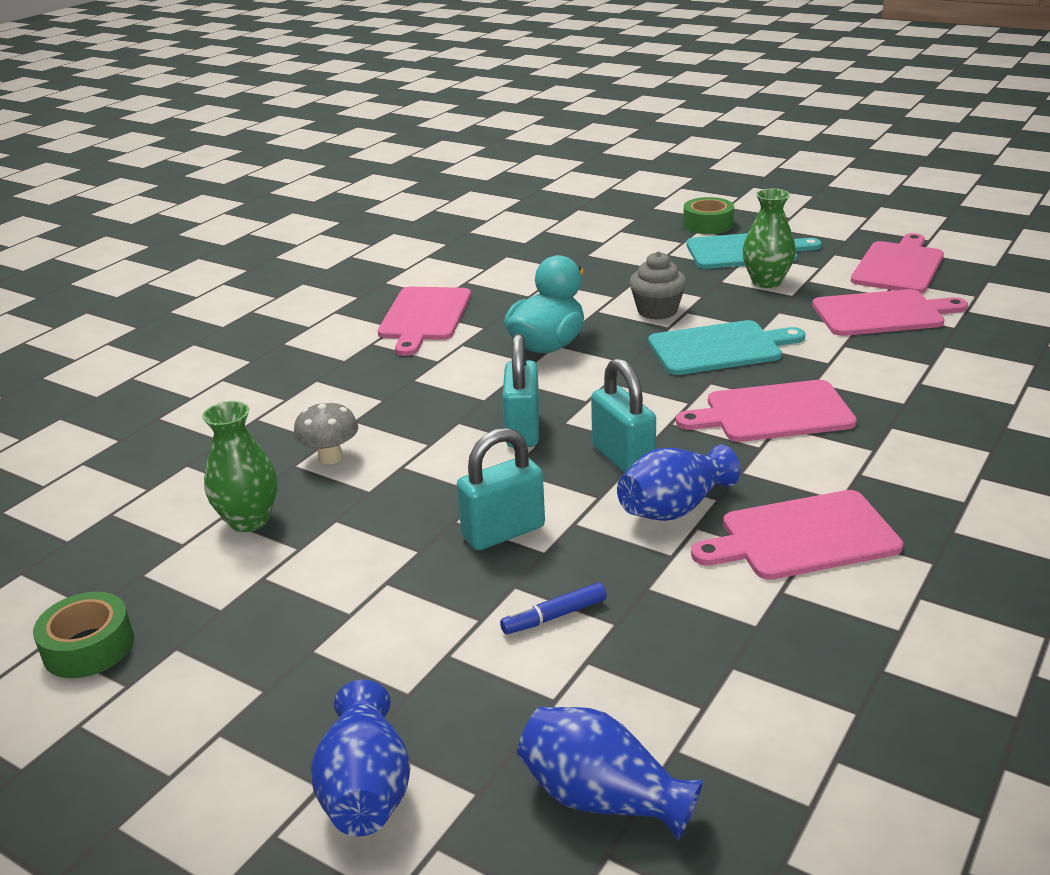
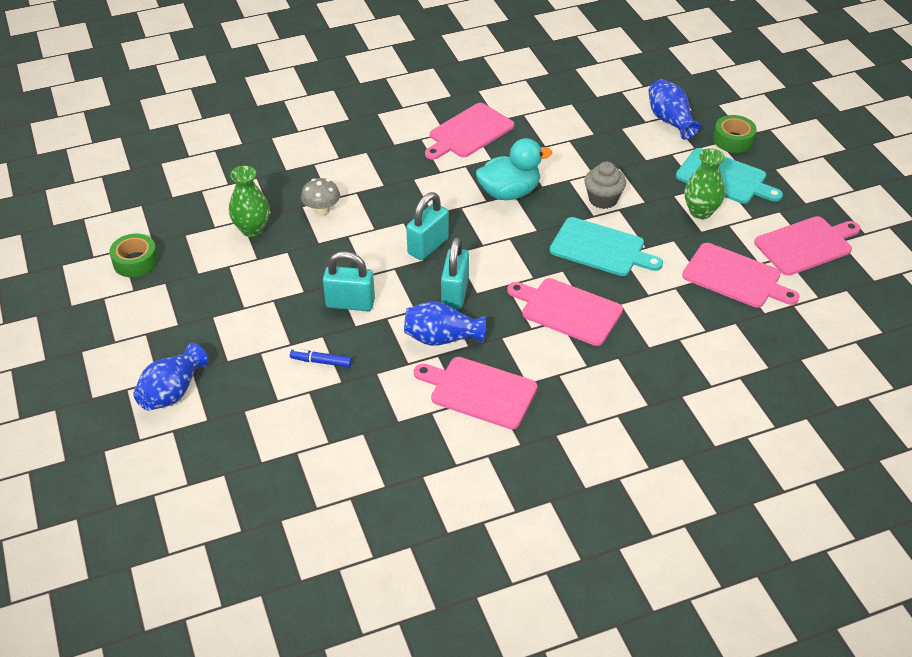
camera: 35 degrees right, 15 degrees up
blue vase [517,707,703,840] -> blue vase moved to [648,79,701,140]

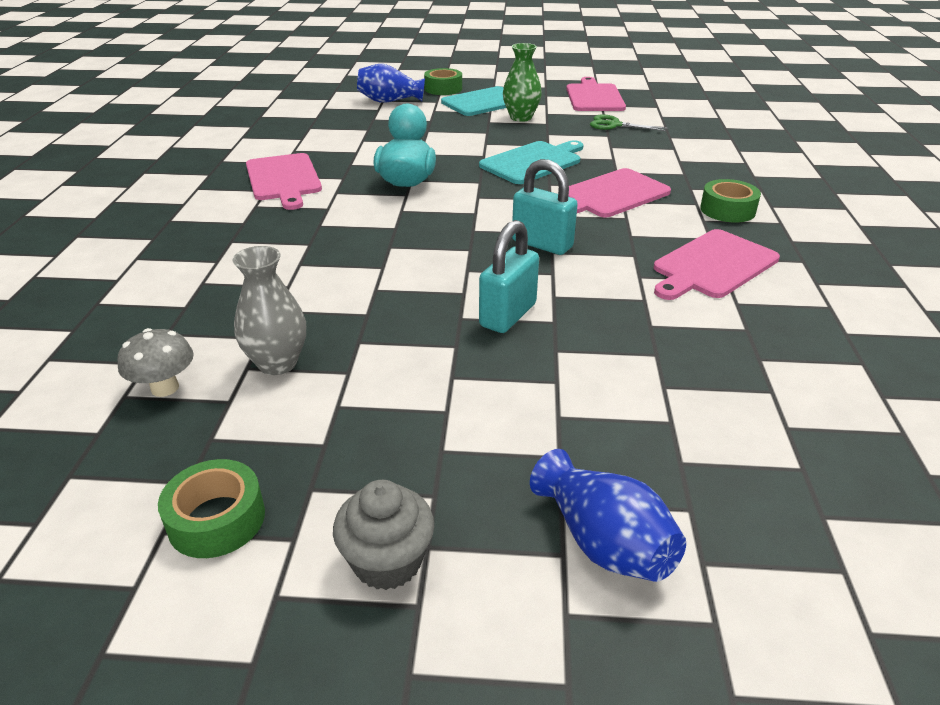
camera: 65 degrees left, 10 degrees down
green vase [229,166,270,237] -> grey vase [233,246,306,375]
blue marker [290,349,352,367] -> none
grey mushroom [301,178,340,216] -> grey mushroom moved to [117,328,194,397]
blue vase [404,302,486,346] -> none
turquoise padlock [406,192,449,260] -> none
grey cupcake [584,162,626,209] -> grey cupcake moved to [333,480,434,590]
pink cutting board [682,243,800,308] -> green scissors [590,115,668,131]
none -> green tape [700,179,761,223]

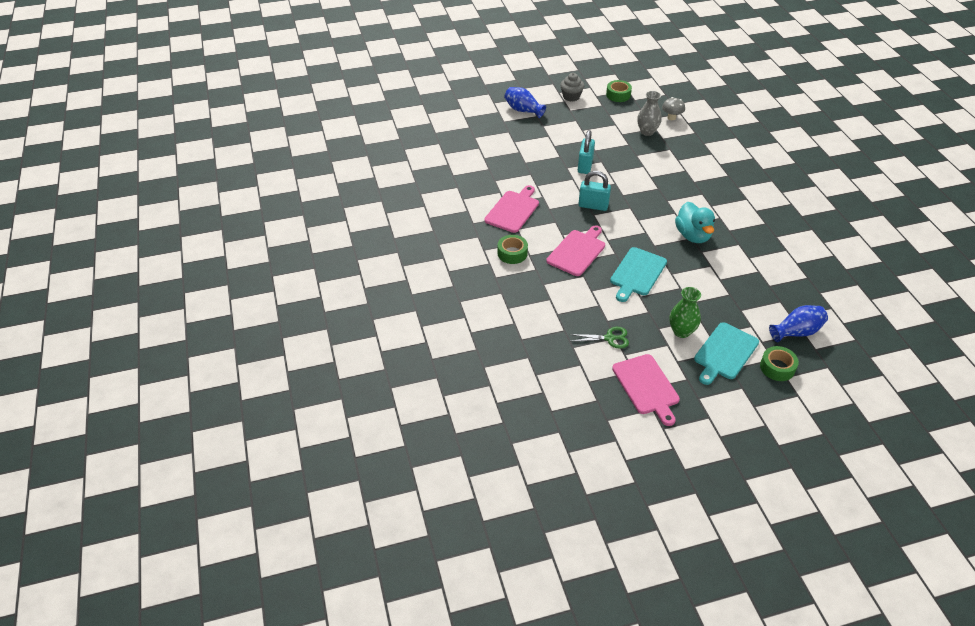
camera: 160 degrees right, 10 degrees up
pink cutting board [246,153,322,210] -> none

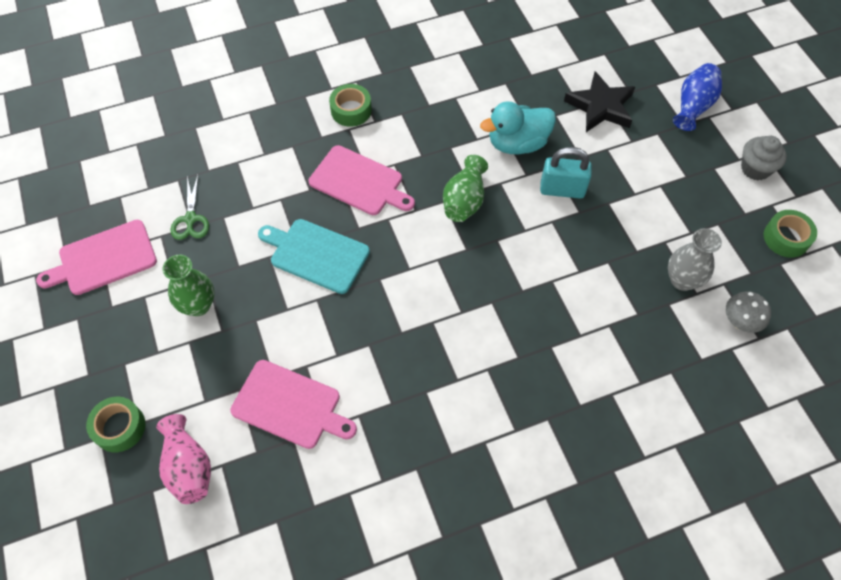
camera: 85 degrees right, 15 degrees up
pink cutting board [484,185,539,233] -> pink cutting board moved to [230,360,357,449]
turquoise padlock [579,171,611,211] -> green vase [443,155,488,222]
turquoise duck [675,202,715,243] -> turquoise duck moved to [480,101,556,154]
turquoise cutting board [694,322,759,385] -> none
blue vase [769,305,828,342] -> pink vase [156,414,211,504]
none -> black star [564,71,635,132]

